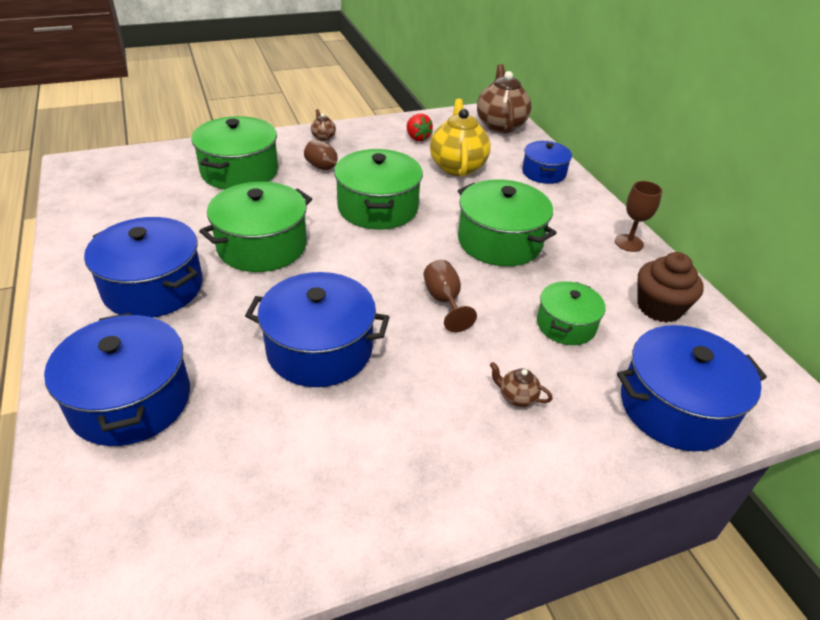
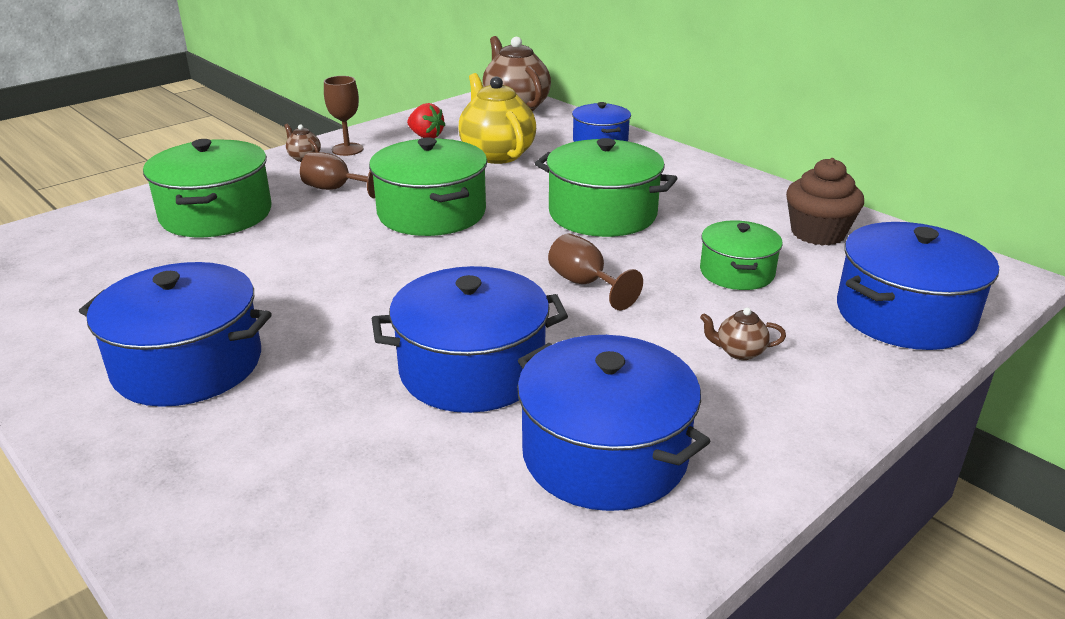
camera: 20 degrees left, 10 degrees down
blue pot [44,313,190,446] -> blue pot moved to [517,335,711,511]
green pot [199,182,312,272] -> none
brown goblet [615,181,662,252] -> brown goblet moved to [324,76,364,156]

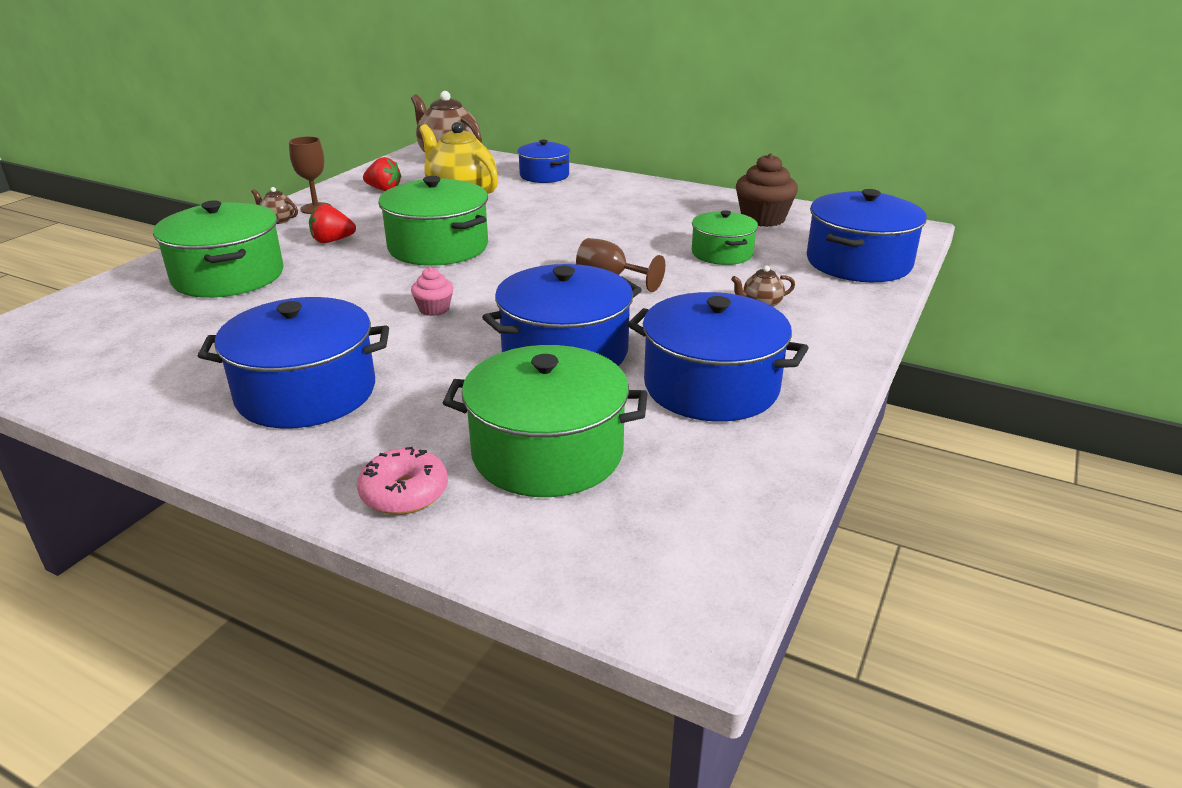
camera: 20 degrees left, 0 degrees up
brown goblet [300,152,375,198] -> red strawberry [309,204,356,243]
green pot [535,138,678,237] -> green pot moved to [443,345,648,497]
none -> pink donut [357,447,448,515]
none -> pink cupcake [411,267,454,316]

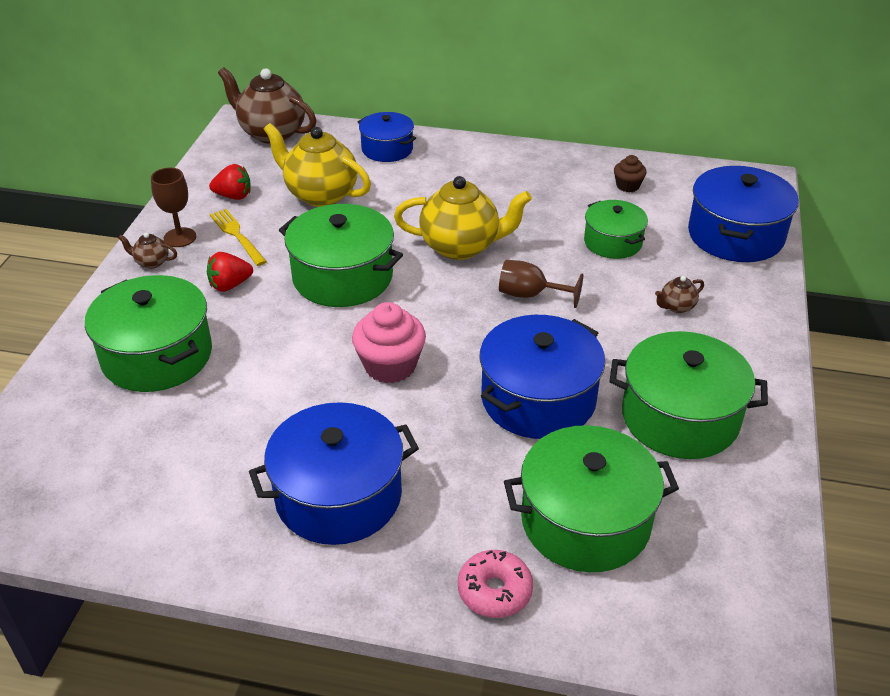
camera: 15 degrees left, 10 degrees up
pink cupcake [411,267,454,316] -> pink cupcake [352,302,426,383], size x1.80
blue pot [627,292,808,422] -> green pot [610,331,768,459]
brown cupcake [736,153,798,227] -> brown cupcake [614,155,647,192], size x0.55
none -> yellow fork [210,209,267,266]
none -> yellow teapot [394,176,532,260]

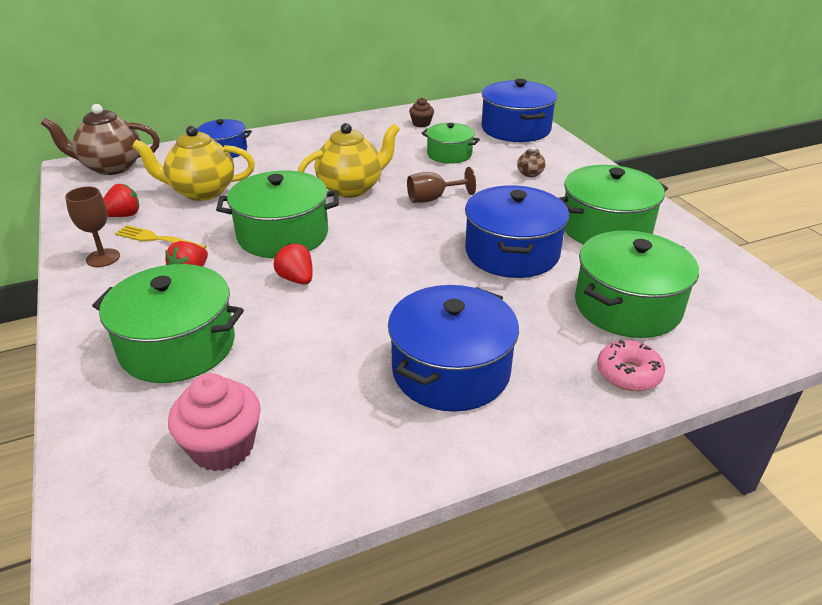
camera: 35 degrees left, 5 degrees down
brown teapot [118,232,177,269] -> none
pink cupcake [352,302,426,383] -> pink cupcake moved to [168,373,261,471]
none -> red strawberry [273,243,313,284]

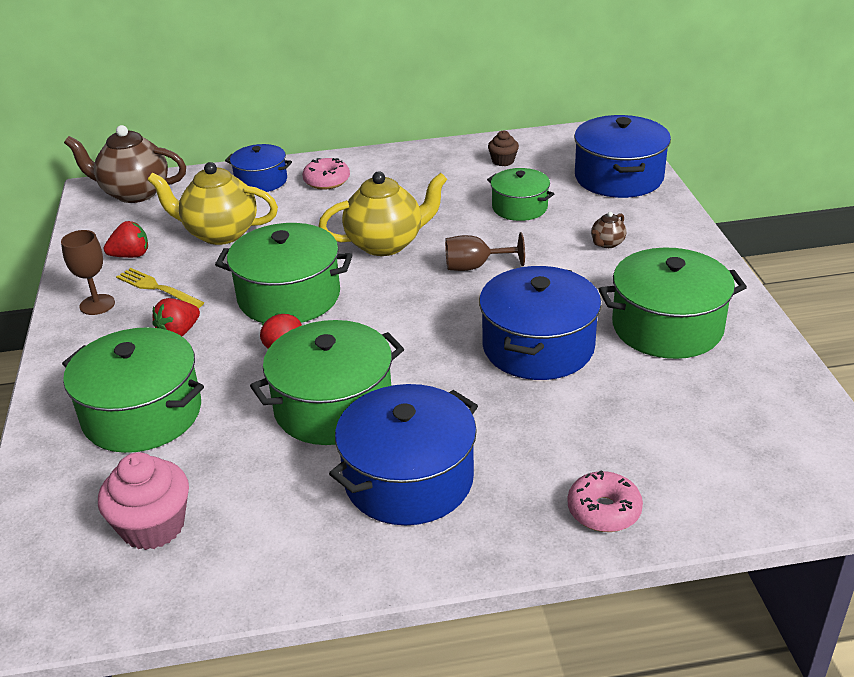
camera: 15 degrees right, 0 degrees up
green pot [575,231,699,338] -> green pot moved to [250,320,404,445]
none -> pink donut [302,158,350,190]

